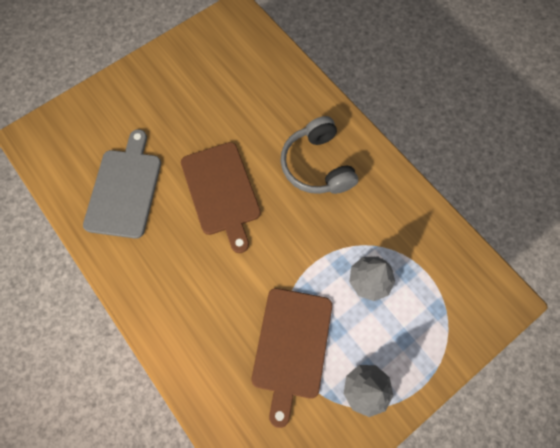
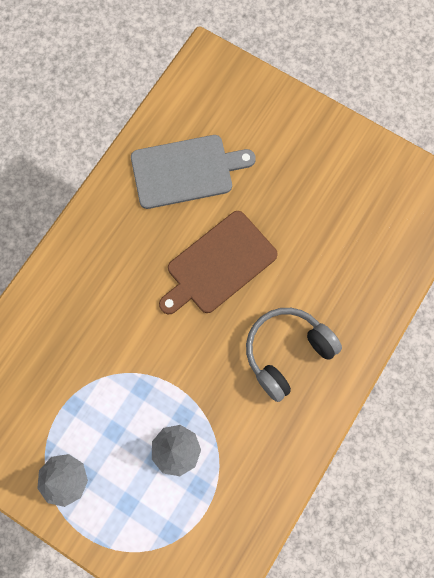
camera: 70 degrees right, 5 degrees up
brown cutting board [251,288,332,428] -> none

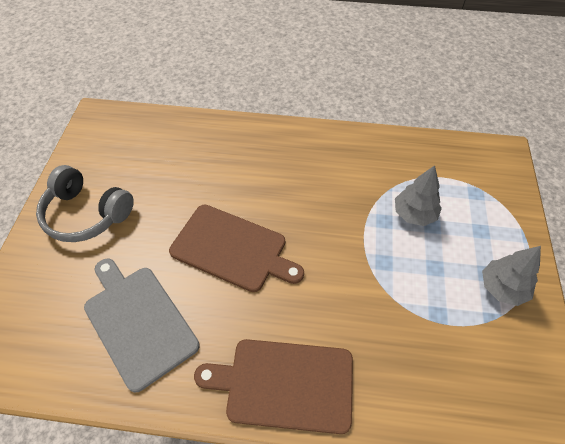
camera: 115 degrees left, 20 degrees down
grey headphones [246,308,342,402] -> grey headphones moved to [36,165,134,242]
none -> brown cutting board [194,339,353,434]

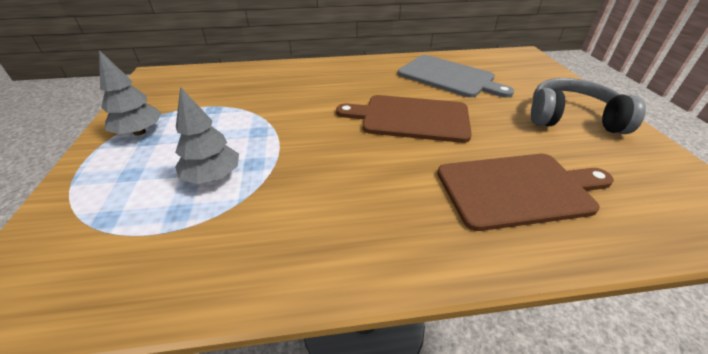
camera: 165 degrees right, 15 degrees down
brown cutting board [194,339,353,434] -> brown cutting board moved to [437,154,614,231]

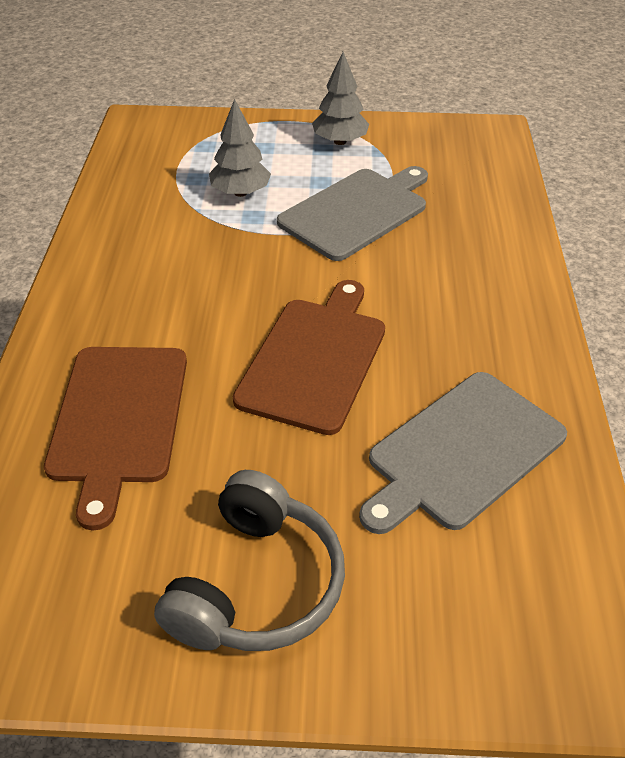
camera: 100 degrees right, 5 degrees up
none -> grey cutting board [277,166,428,261]

